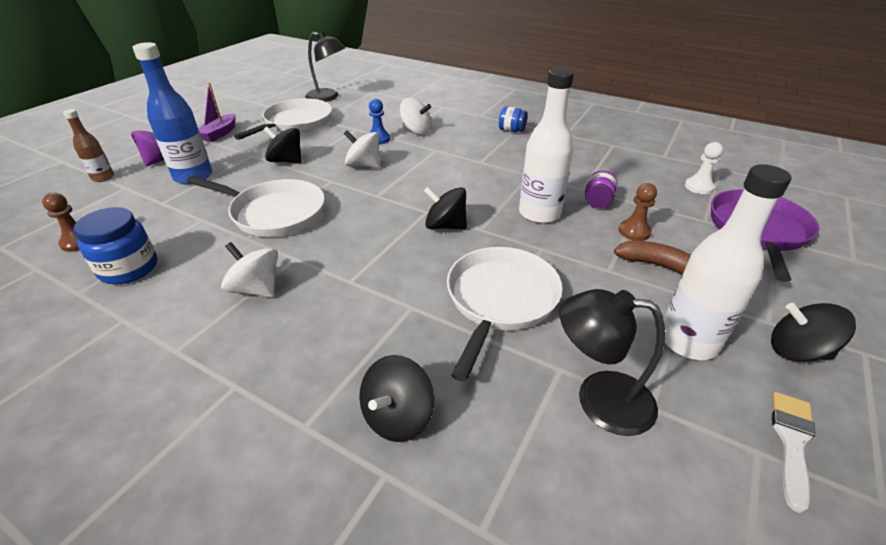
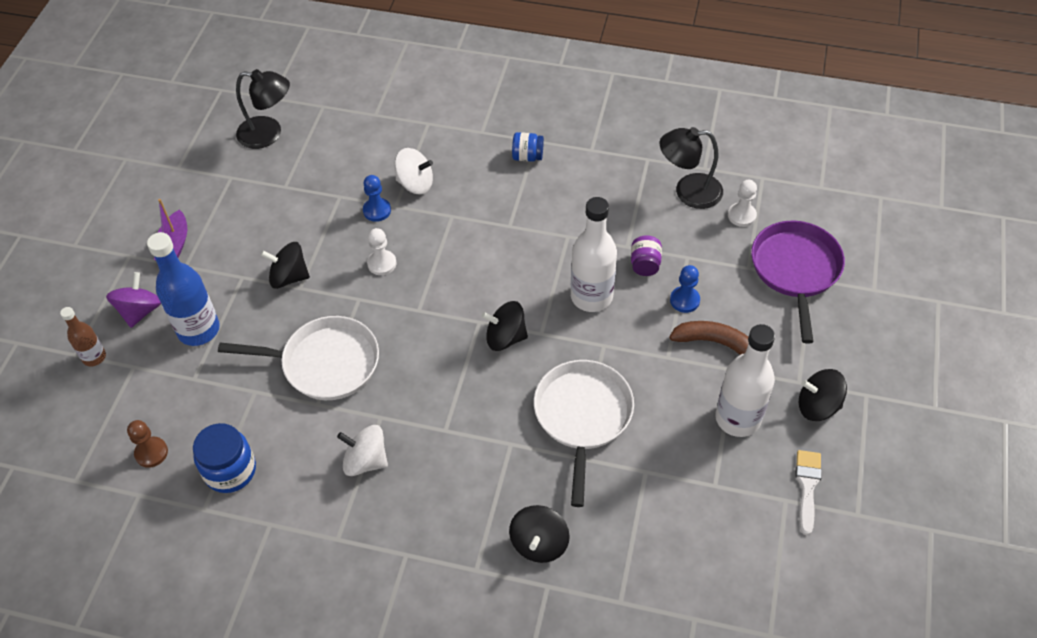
camera: 15 degrees left, 15 degrees up
white pan [234,98,332,140] -> none
white spinning top [344,130,380,168] -> white pawn [367,228,397,275]
black lamp [559,289,665,436] -> black lamp moved to [660,127,723,209]
brown pawn [619,183,657,241] -> blue pawn [670,265,700,313]

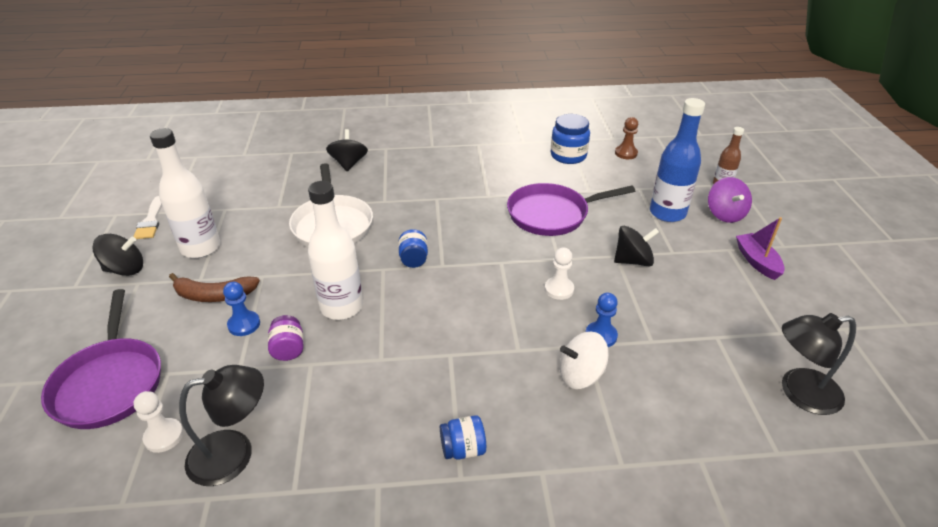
camera: 160 degrees right, 15 degrees down
white pan [218,316,379,400] -> purple pan [507,183,635,236]
white spinning top [337,425,388,476] -> none
black spinning top [481,301,528,351] -> blue jar [398,229,428,268]

